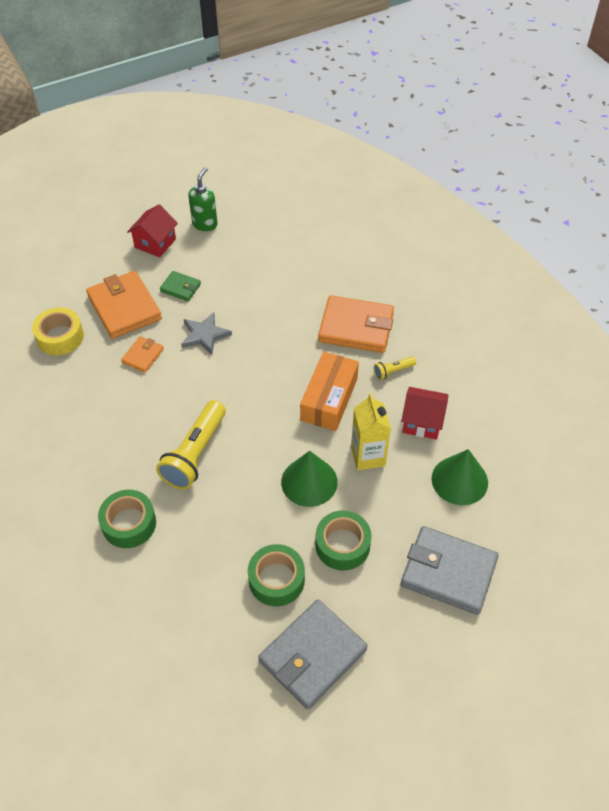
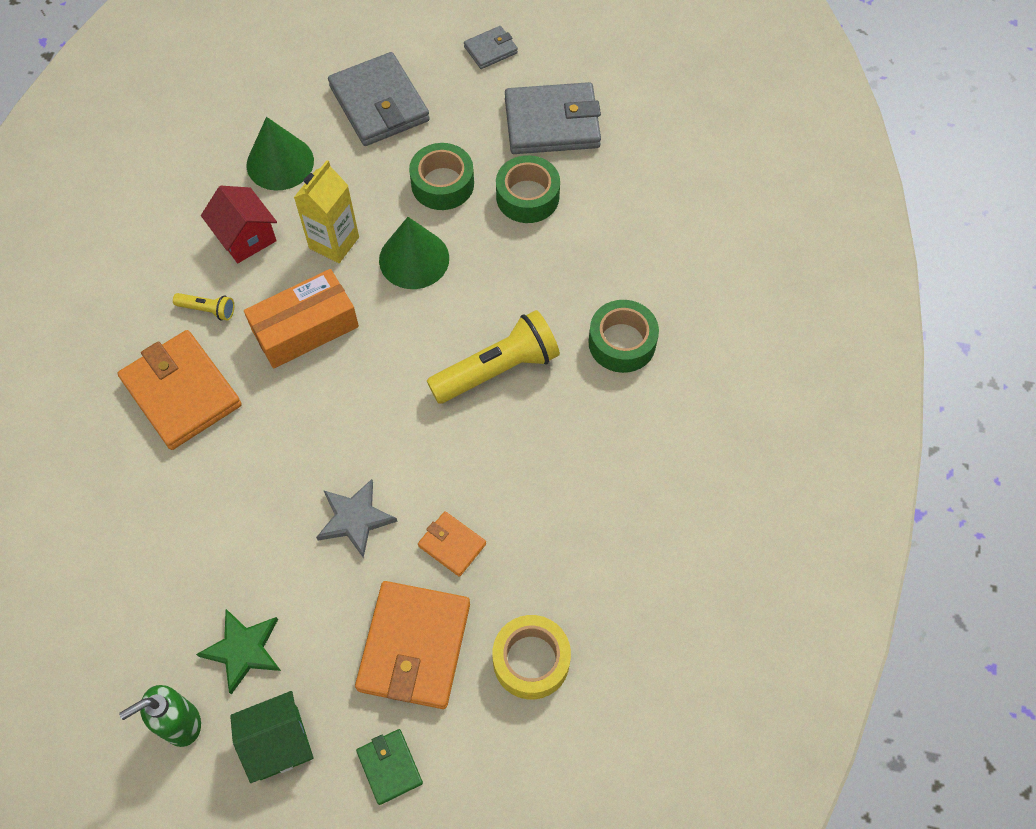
camera: 140 degrees left, 10 degrees up
orange wallet [121,336,164,373] -> orange wallet turned 60 degrees clockwise [418,511,486,577]
red house [127,204,178,258] -> green house [230,691,314,783]
green wallet [160,271,201,301] -> green wallet moved to [356,729,423,805]
none -> green star [196,609,281,694]
none -> grey wallet [464,26,518,69]

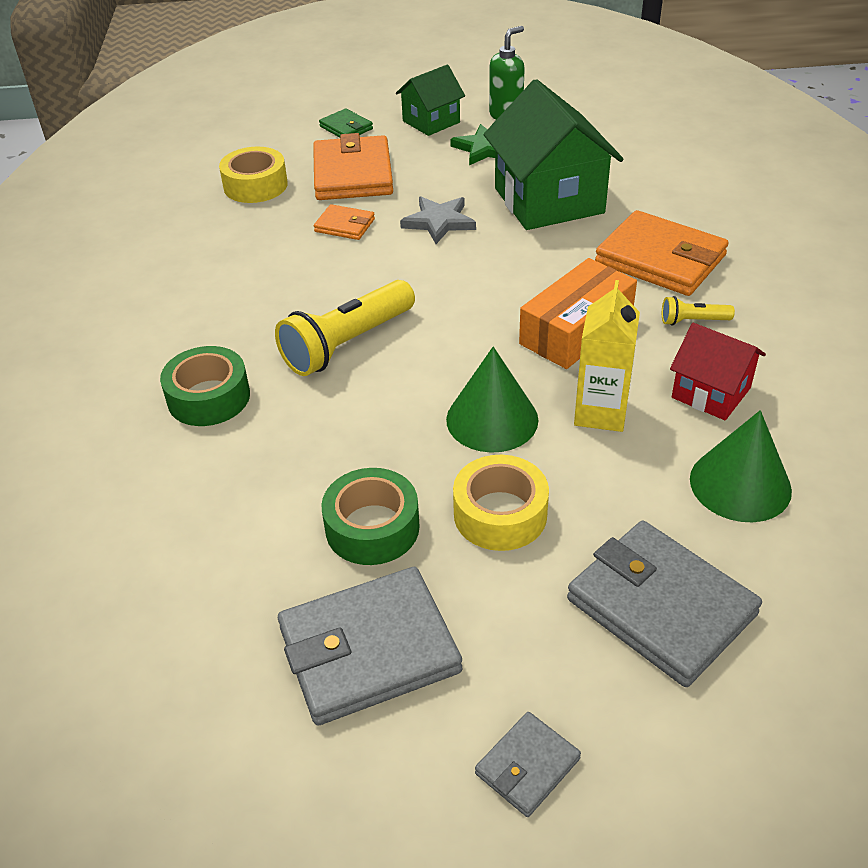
camera: 165 degrees right, 20 degrees down
green tape [409,143,474,210] -> yellow tape [453,455,549,551]
none -> green house [484,79,624,230]

